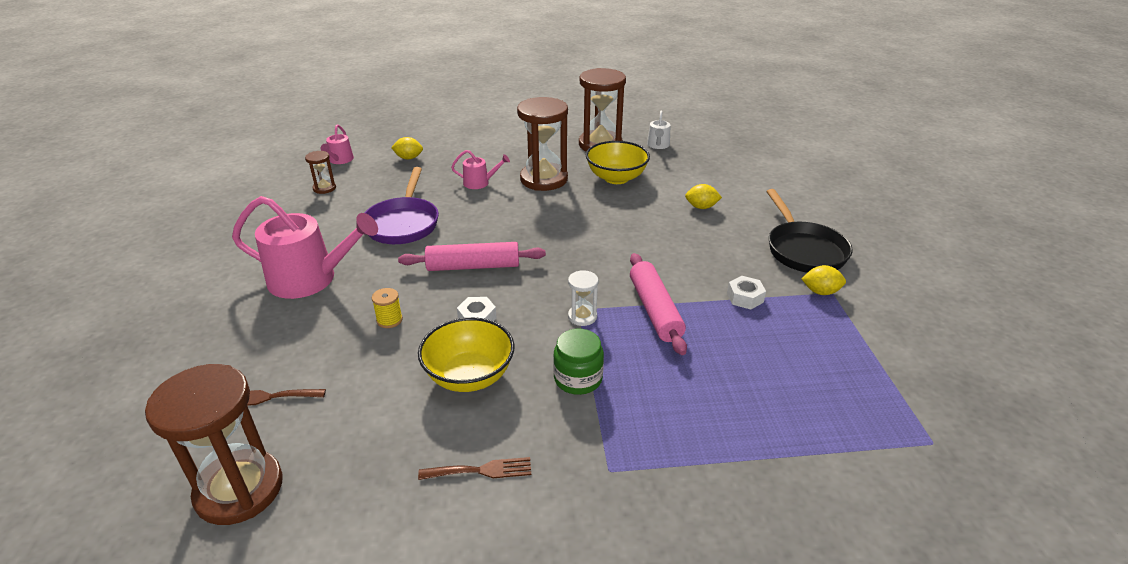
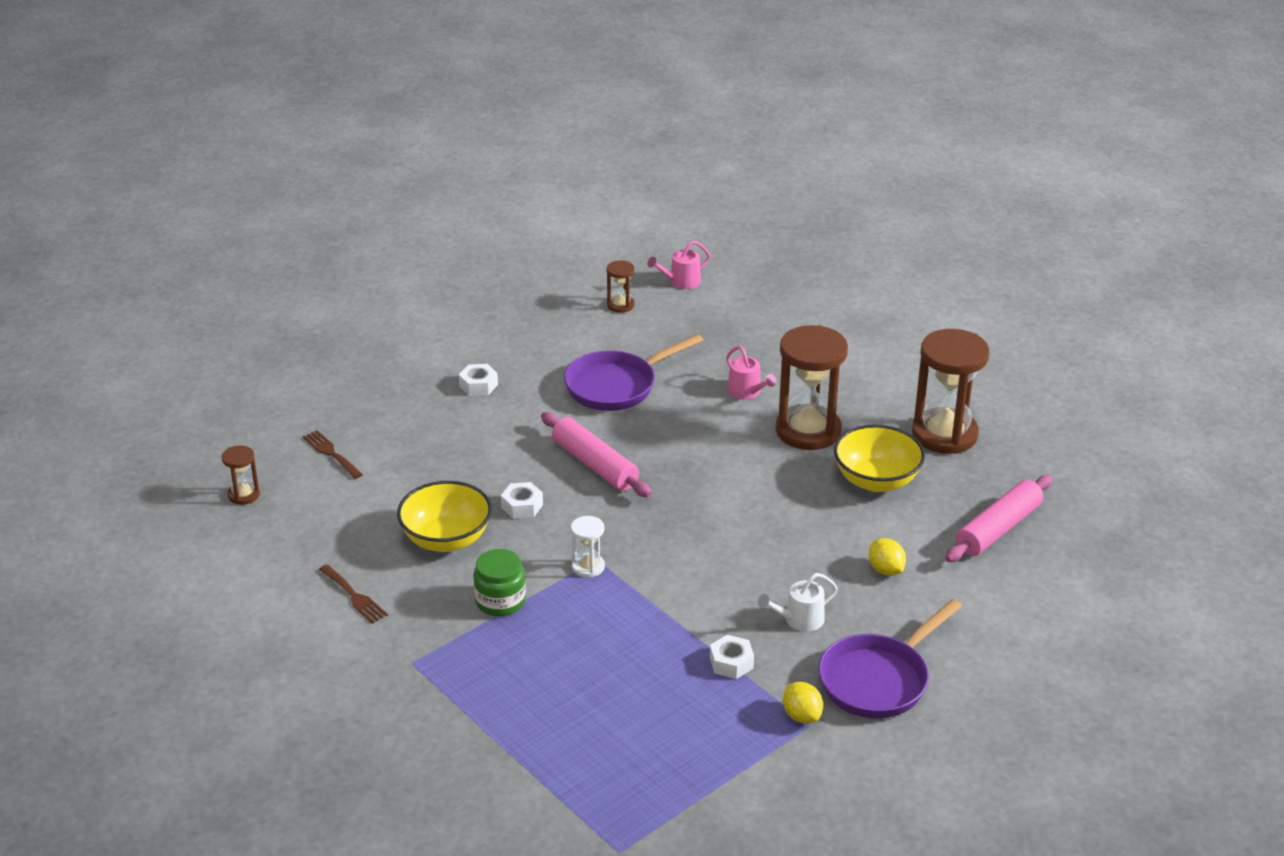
camera: 55 degrees right, 0 degrees up
brown hourglass [145,364,283,525] -> brown hourglass [222,445,260,505], size x0.46
pink watering can [232,196,378,299] -> white nut [459,364,498,396]
yellow spool [372,288,403,328] -> none
yellow lemon [391,137,423,160] -> none
pink rolling pin [630,253,687,355] -> pink rolling pin moved to [945,475,1053,562]
white watering can [647,111,670,149] -> white watering can moved to [758,573,838,632]
black pan [766,189,853,273] -> purple pan [818,599,962,718]

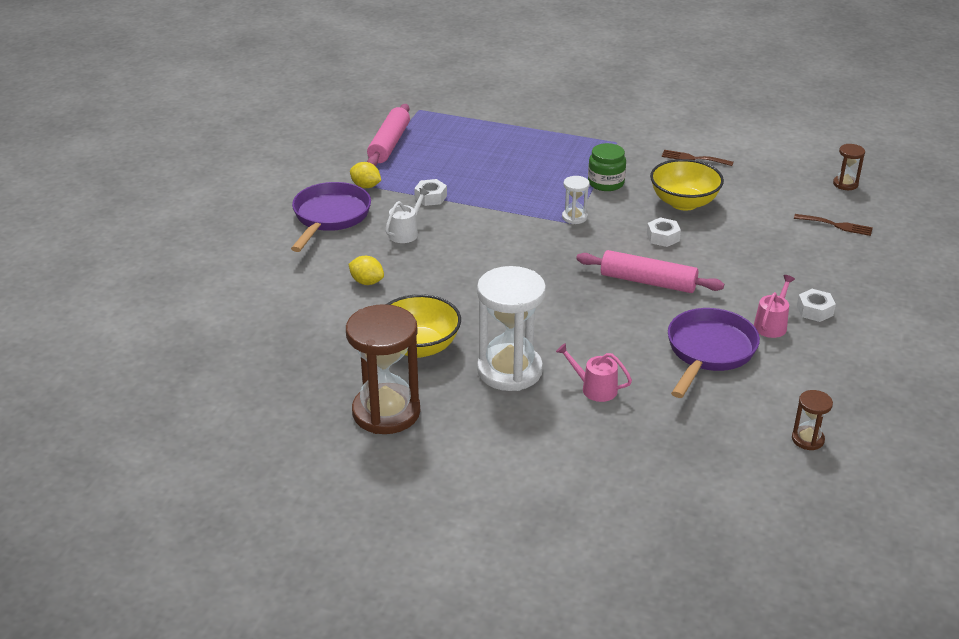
camera: 150 degrees right, 0 degrees up
pink watering can [647,241,710,289] -> pink watering can moved to [754,275,795,338]
brown hourglass [775,325,848,450] -> white hourglass [477,266,546,391]
pink rolling pin [945,475,1053,562] -> pink rolling pin moved to [367,104,410,166]

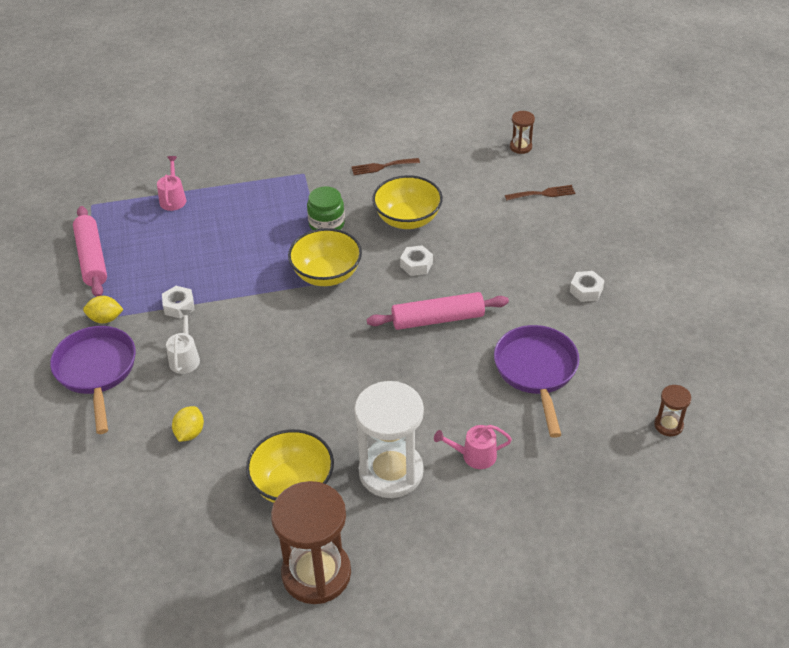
camera: 30 degrees left, 10 degrees up
yellow lemon [349,256,384,285] -> yellow lemon turned 75 degrees counterclockwise [172,406,204,442]
white hourglass [562,176,590,224] -> yellow bowl [288,228,362,286]
pink watering can [754,275,795,338] -> pink watering can moved to [157,156,186,211]

